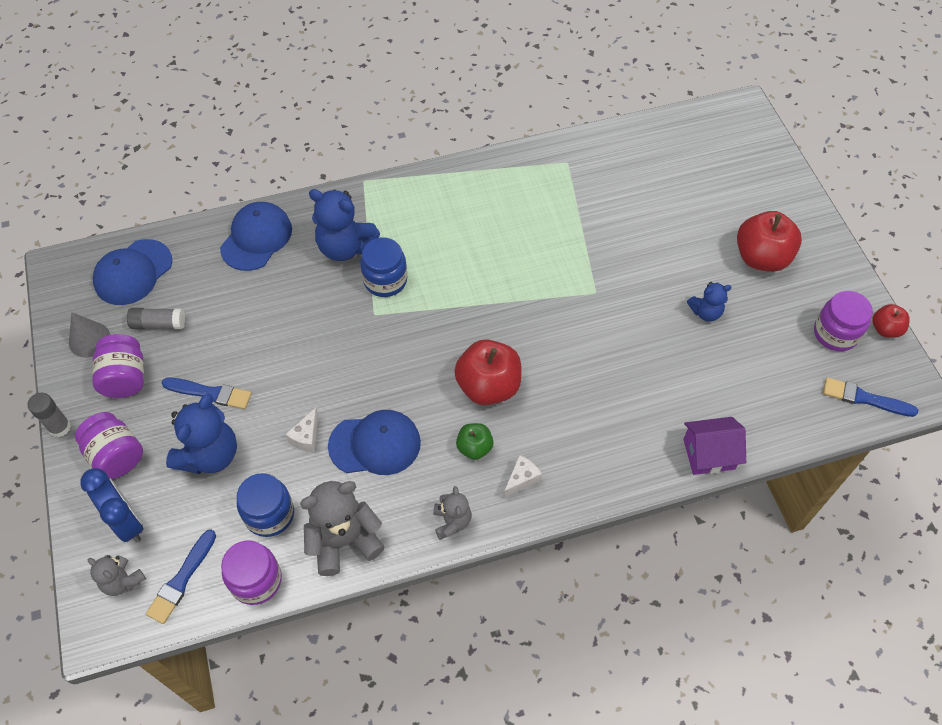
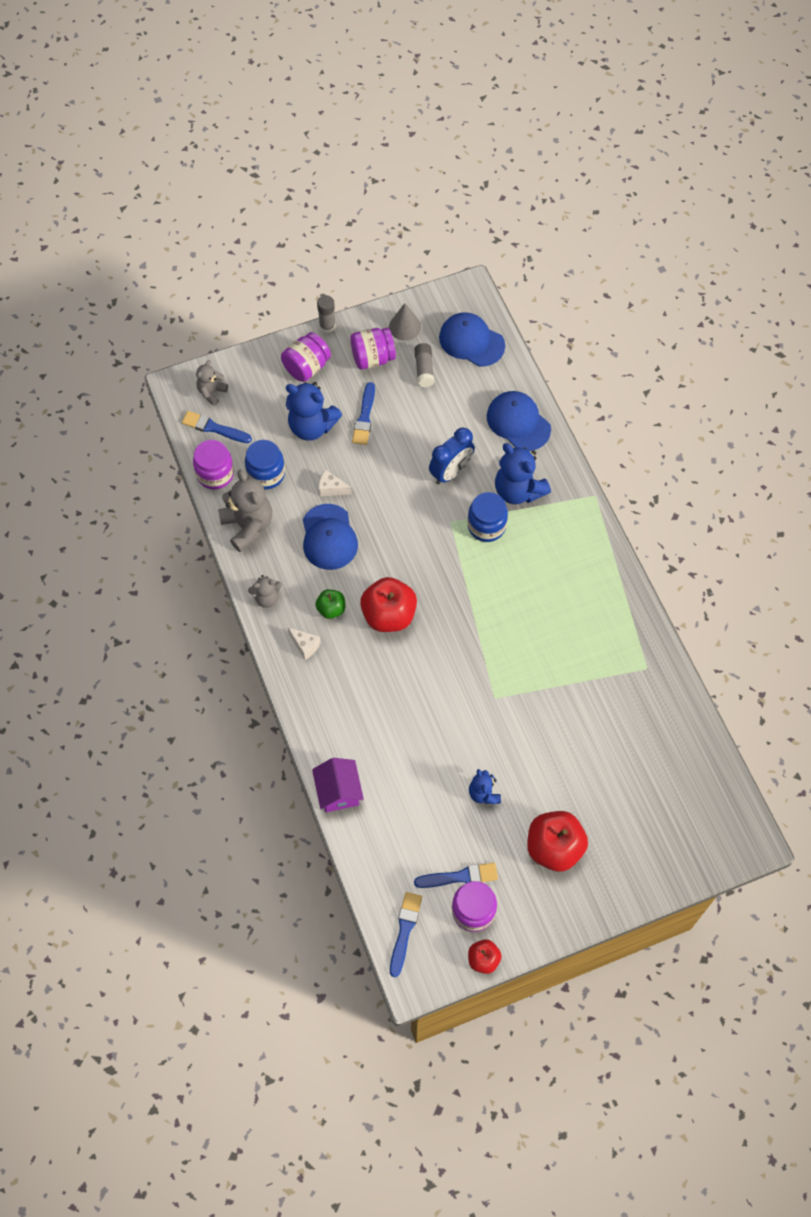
camera: 85 degrees right, 5 degrees up
blue clock [80,468,143,542] -> blue clock moved to [429,428,475,485]
blue cap [220,202,292,271] -> blue cap turned 150 degrees counterclockwise [487,391,551,451]
blue teddy bear [309,189,380,261] -> blue teddy bear turned 60 degrees counterclockwise [495,443,551,504]
none -> blue brush [414,863,498,888]

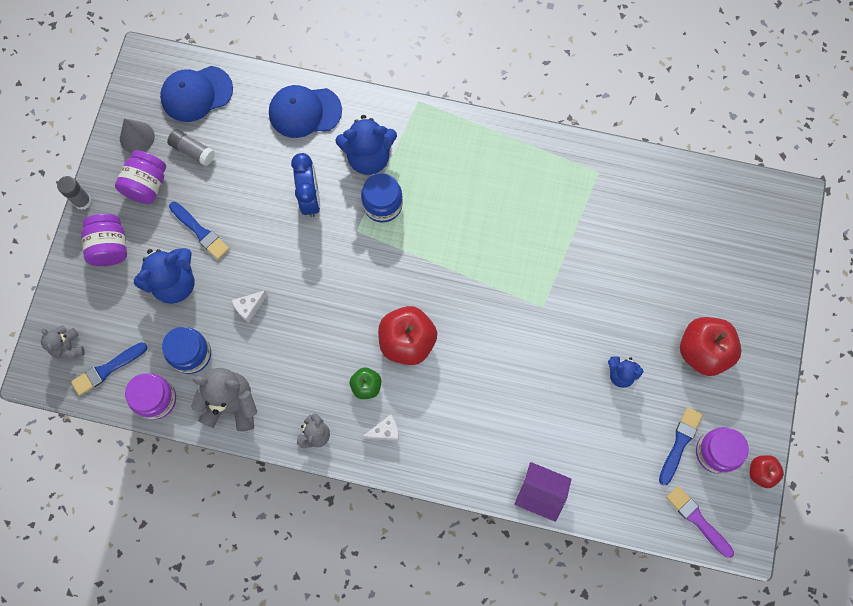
camera: 55 degrees left, 10 degrees up
blue cap [303,504,358,570] -> none
blue brush [390,892,422,977] -> purple brush [666,486,734,558]

